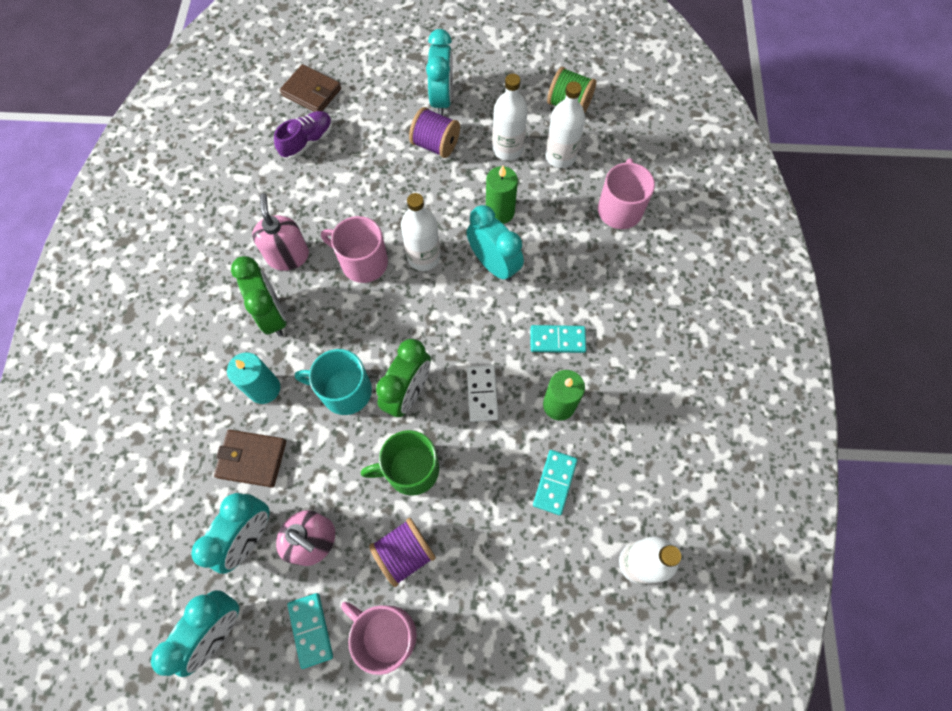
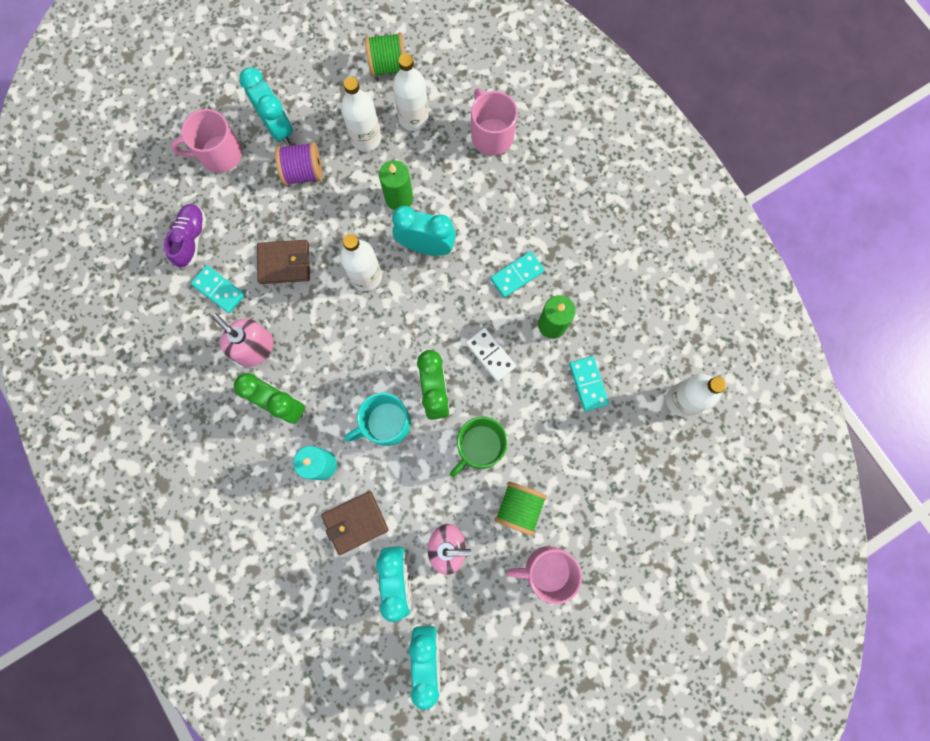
camera: 35 degrees left, 10 degrees up
brown wallet [280,64,341,112] -> brown wallet moved to [257,240,310,284]
turquoise domino [287,593,333,669] -> turquoise domino moved to [191,265,245,313]
pink mug [321,216,388,283] -> pink mug moved to [171,109,242,173]
purple spool [369,518,436,587] -> green spool [494,482,547,536]

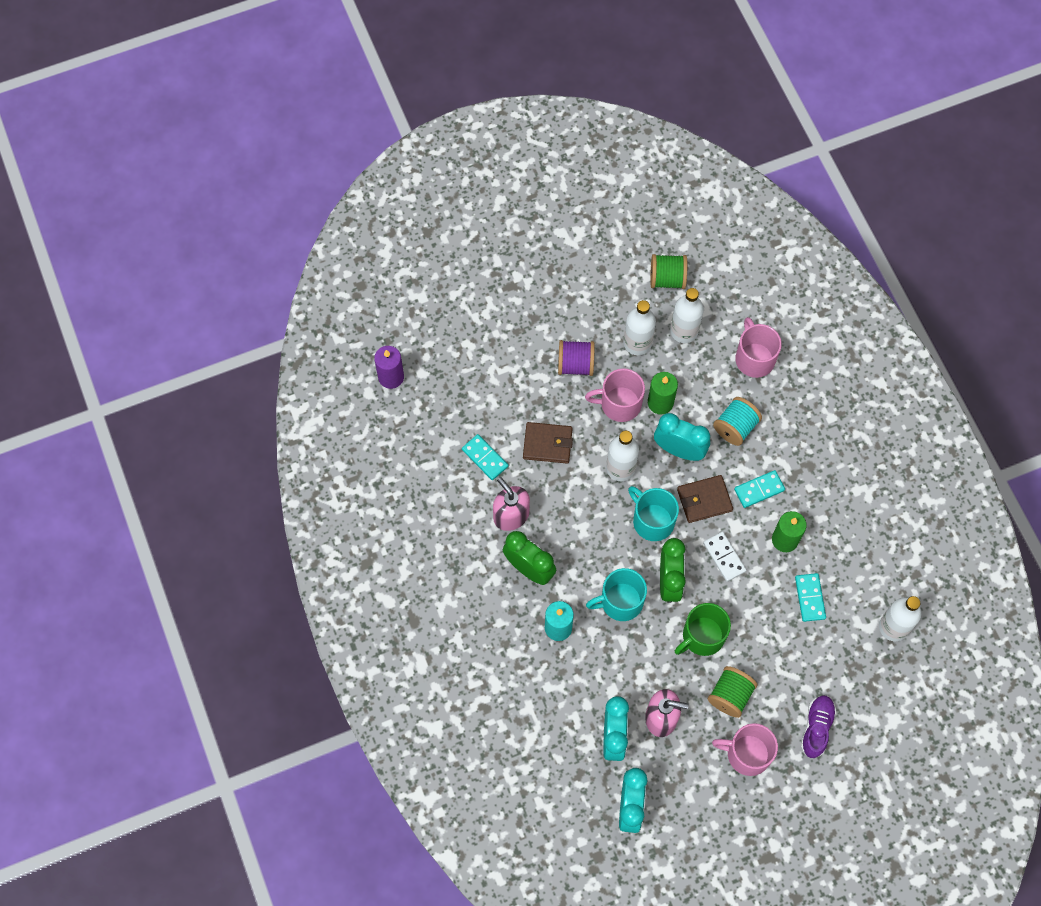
camera: 10 degrees right, 10 degrees down
purple shoe [164,204,206,268] -> purple shoe moved to [801,696,837,758]
pink mug [171,109,242,173] -> pink mug moved to [585,368,645,422]
turquoise clock [239,67,293,145] -> none
brown wallet [321,491,389,555] -> brown wallet moved to [677,475,733,523]
none -> purple candle [374,346,404,389]
none -> turquoise mug [628,486,679,541]
none -> turquoise spool [713,397,762,446]

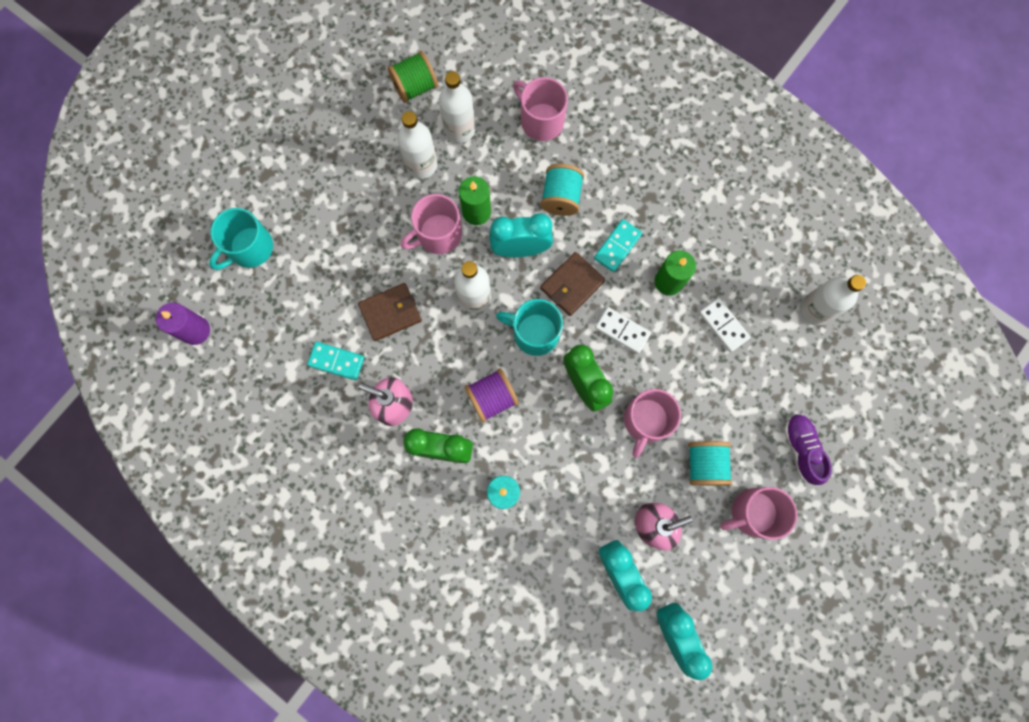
camera: 30 degrees left, 10 degrees up
purple spool [558,340,595,376] -> purple spool moved to [464,368,519,423]
turquoise mug [586,568,647,621] -> turquoise mug moved to [209,208,273,270]
green mug [675,603,731,656] -> pink mug [624,389,681,458]
green spool [708,666,758,718] -> turquoise spool [688,441,732,486]
turquoise domino [795,573,826,622] -> white domino [699,298,751,352]

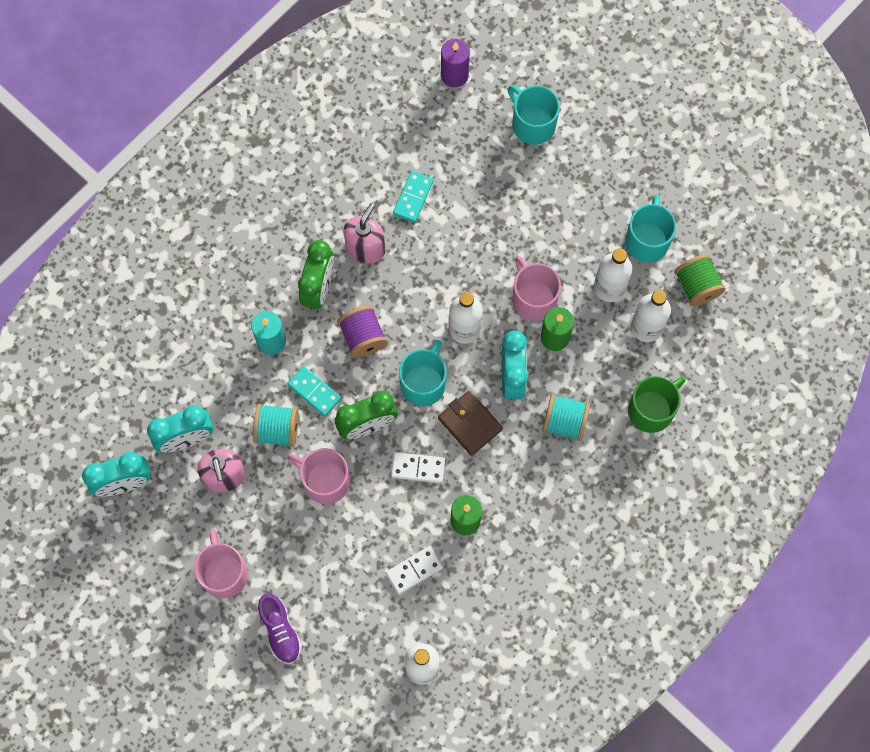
camera: 95 degrees right, 5 degrees down
brown wallet [358,283,422,341] -> none
pink mug [513,77,568,141] -> green mug [628,376,686,433]
turquoise domino [594,219,642,272] -> turquoise domino moved to [287,366,341,416]
white domino [595,307,651,354] -> white domino turned 60 degrees clockwise [391,452,445,483]
turquoise spool [688,441,732,486] -> turquoise spool moved to [253,404,299,447]
purple shoe [784,414,832,485] -> purple shoe turned 75 degrees clockwise [258,593,302,664]
none -> turquoise mug [625,195,676,262]

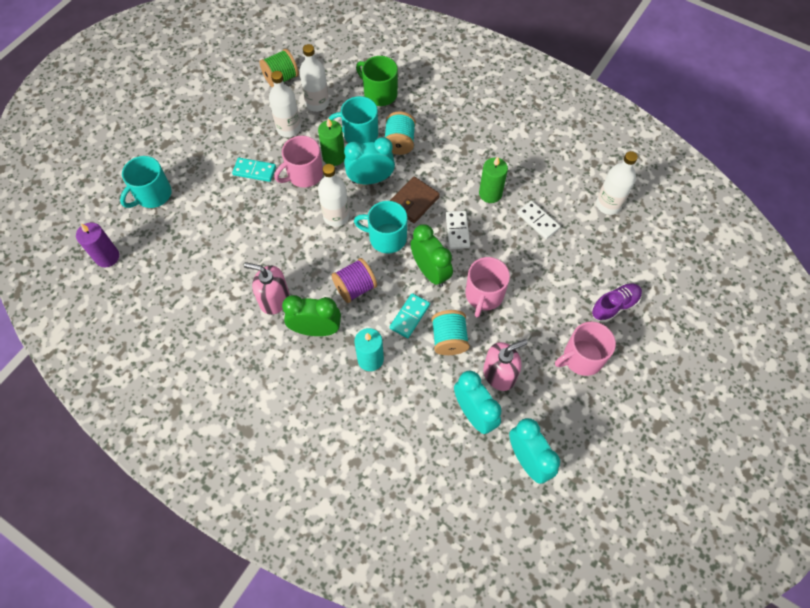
camera: 100 degrees left, 10 degrees down
turquoise domino [393,171,433,223] -> turquoise domino moved to [232,158,276,182]
turquoise mug [625,195,676,262] -> turquoise mug moved to [329,96,378,144]

